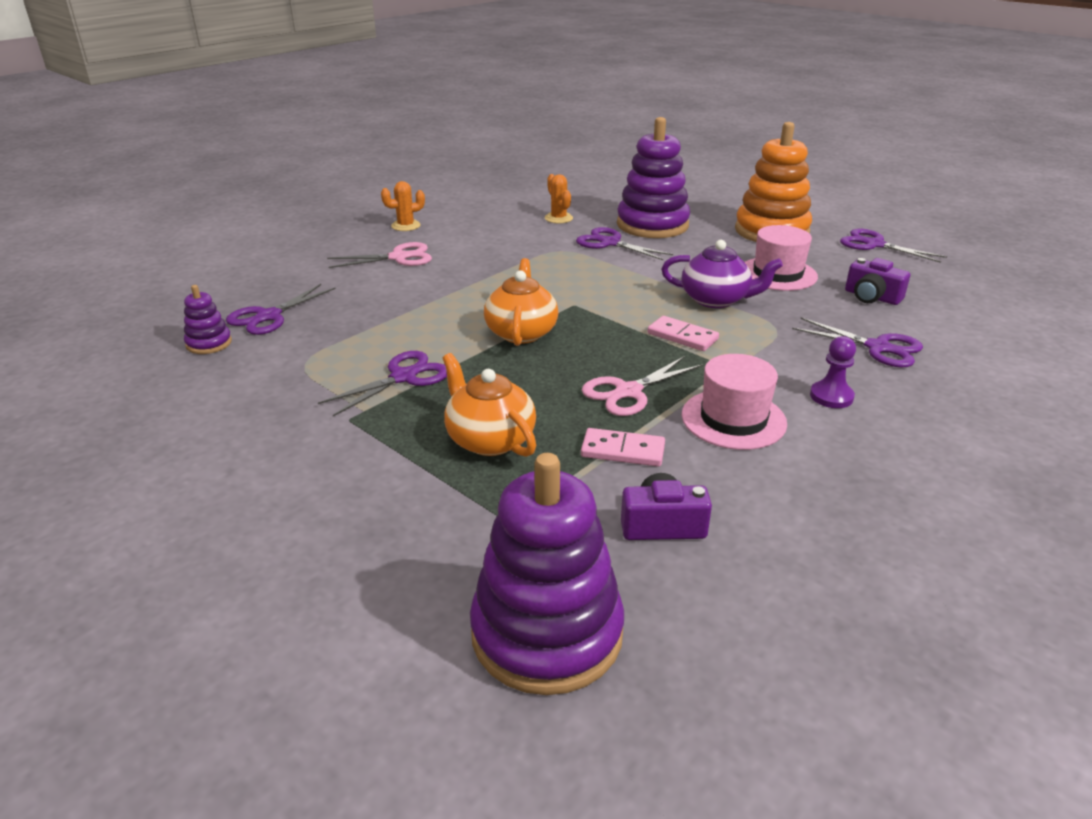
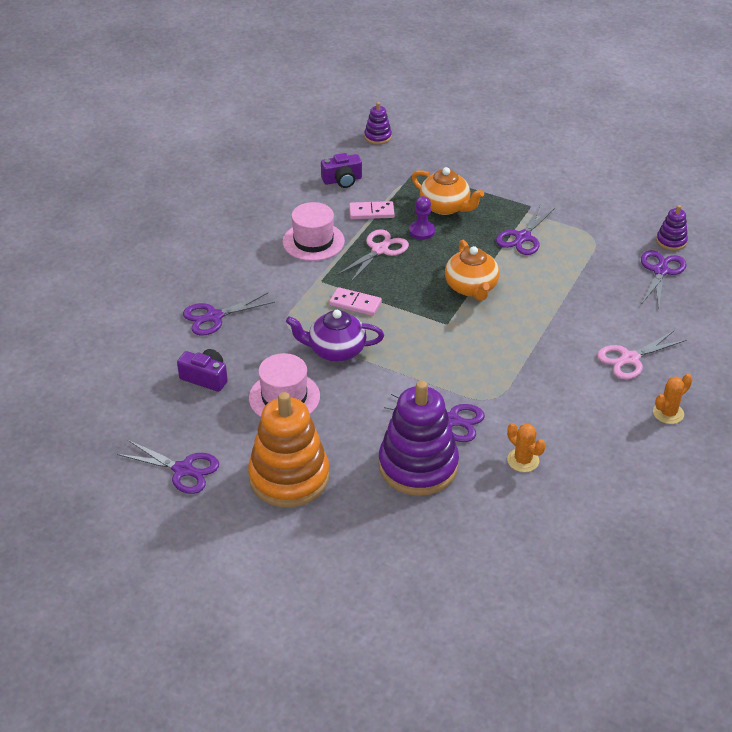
camera: 165 degrees right, 10 degrees up
purple stacking toy [470,453,624,695] -> purple stacking toy [364,102,392,144], size x0.46
purple scissors [792,318,923,368] -> purple scissors turned 45 degrees counterclockwise [183,293,275,336]
purple pawn [810,336,856,408] -> purple pawn moved to [409,196,435,240]

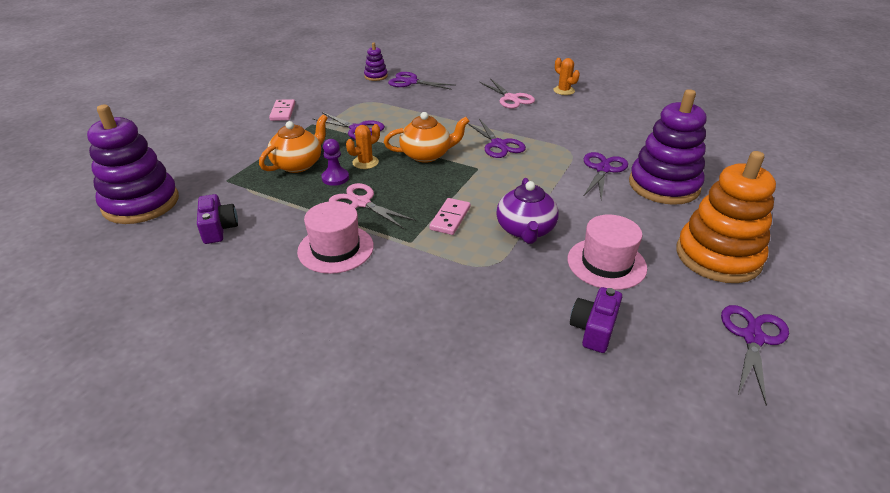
camera: 90 degrees left, 5 degrees down
purple scissors [183,293,275,336] -> purple scissors moved to [467,119,526,158]
pink domino [349,201,394,219] -> pink domino moved to [269,99,295,121]
purple stacking toy [364,102,392,144] -> purple stacking toy [87,105,179,224], size x2.17
orange cactus [507,423,546,472] -> orange cactus moved to [346,124,380,169]

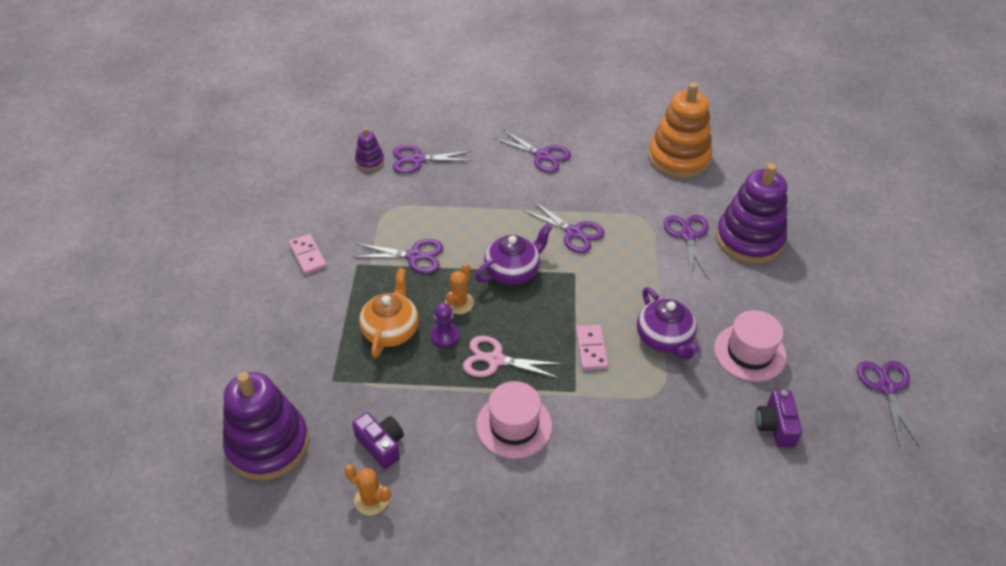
camera: 25 degrees left, 10 degrees up
orange teapot [384,112,469,163] -> purple teapot [475,223,553,285]
pink scissors [480,78,535,109] -> purple scissors [494,130,571,173]
orange cactus [553,58,580,95] -> orange cactus moved to [344,465,391,515]
orange stacking toy [676,151,776,283] -> orange stacking toy moved to [648,82,712,179]

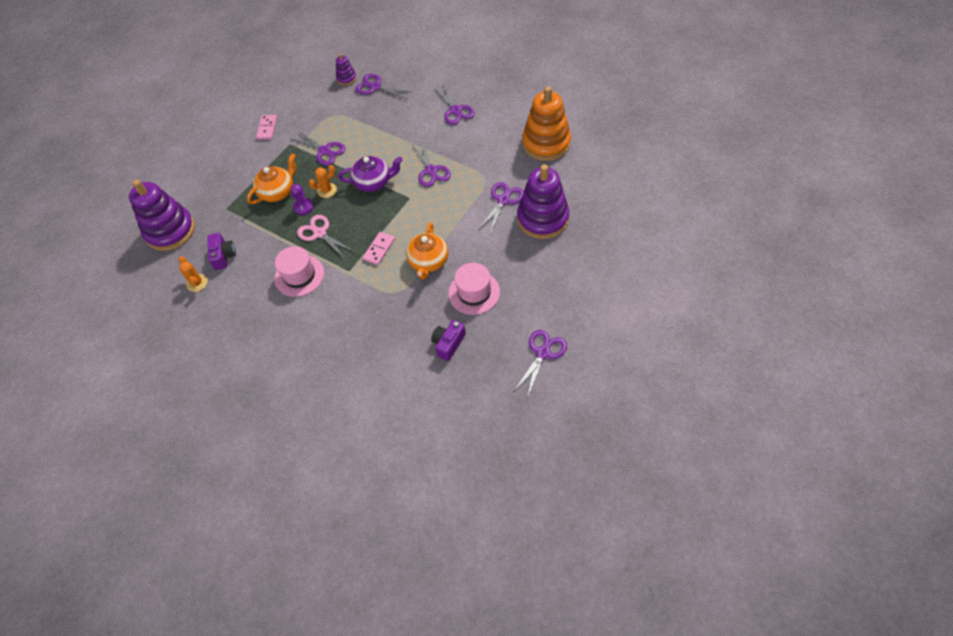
camera: 35 degrees right, 10 degrees up
purple teapot [637,287,700,360] -> orange teapot [406,222,448,279]

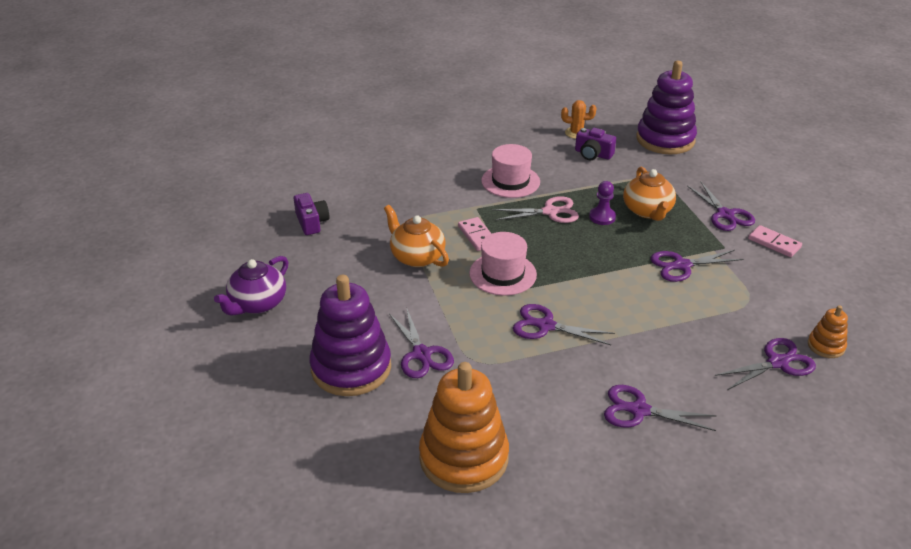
camera: 125 degrees right, 20 degrees down
orange cactus [309,165,337,198] -> none
purple stacking toy [336,54,357,85] -> orange stacking toy [808,305,848,358]
purple teapot [338,156,403,192] -> purple teapot moved to [214,256,289,316]
pink hat [448,263,500,315] -> pink hat moved to [469,232,537,296]
purple scissors [514,330,567,398] -> purple scissors moved to [687,182,755,231]

